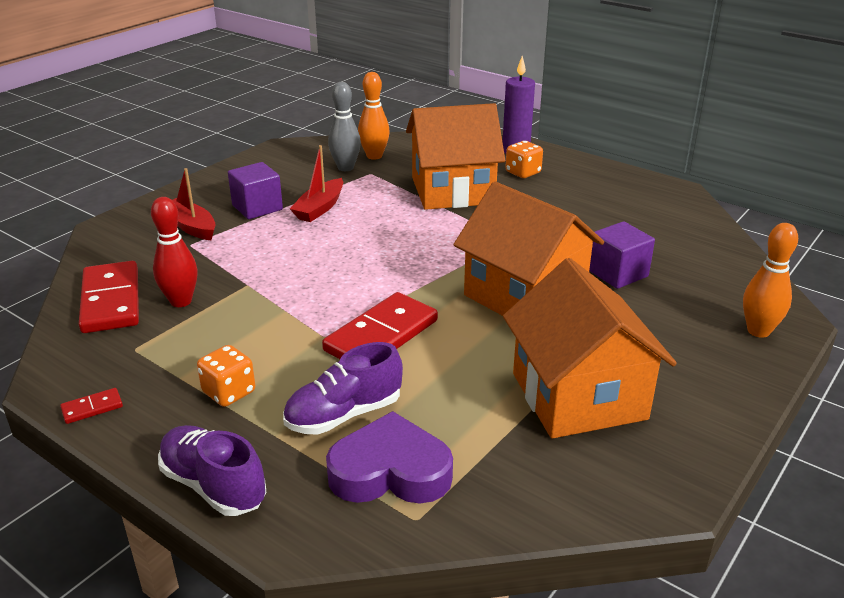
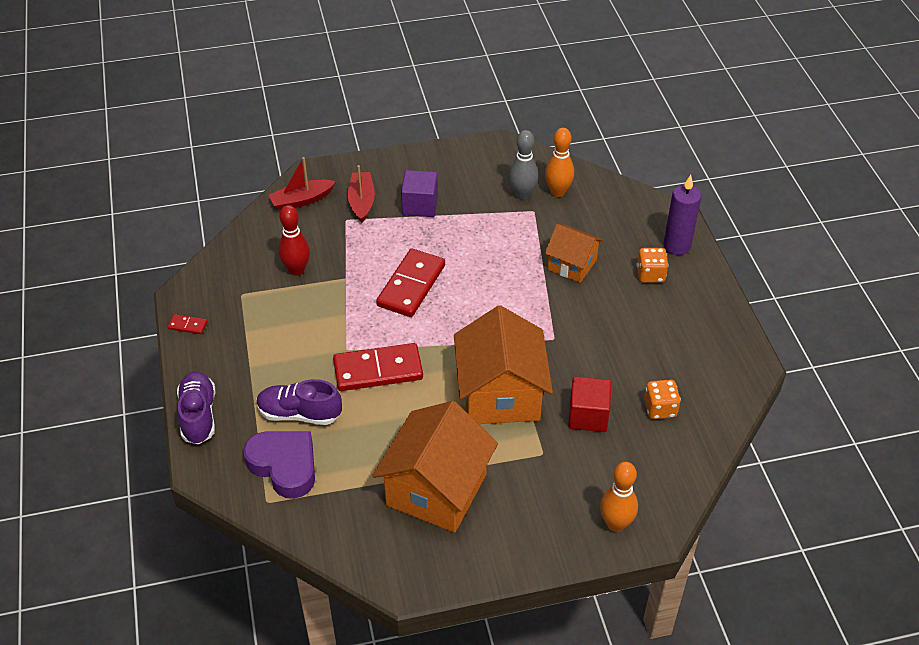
camera: 40 degrees right, 15 degrees up
red domino [79,261,139,333] -> red domino moved to [376,248,445,317]
orange dice [197,345,255,407] -> orange dice moved to [644,380,681,419]
red boat [290,145,343,222] -> red boat moved to [269,157,336,211]
orange house [406,103,505,210] -> orange house [545,224,603,283], size x0.57
purple cube [589,221,655,289] -> red cube [568,377,611,432]

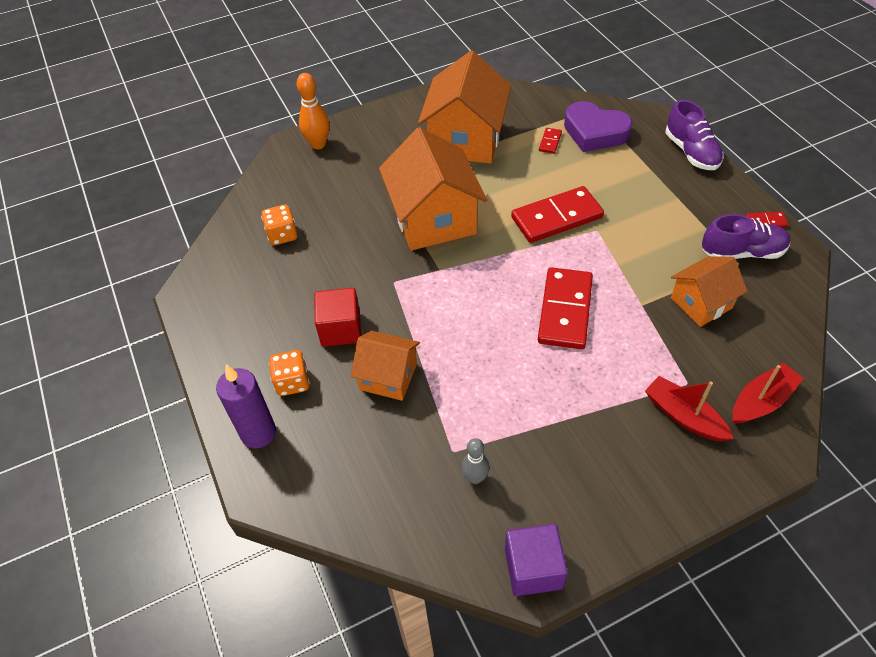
camera: 170 degrees right, 5 degrees up
purple shoe [257,379,342,425] -> purple shoe moved to [702,214,791,259]
red bowling pin [278,205,310,276] -> orange house [671,256,748,327]
red boat [348,165,375,223] -> red boat turned 150 degrees clockwise [645,376,734,441]
purple cube [401,170,438,217] -> purple cube moved to [505,524,568,596]
grey bowling pin [509,130,538,200] -> grey bowling pin [461,438,489,484], size x0.66
orange bowling pin [545,128,574,197] -> none
red cube [568,377,611,432] -> red cube moved to [314,288,361,347]
none -> red domino [539,128,562,154]

